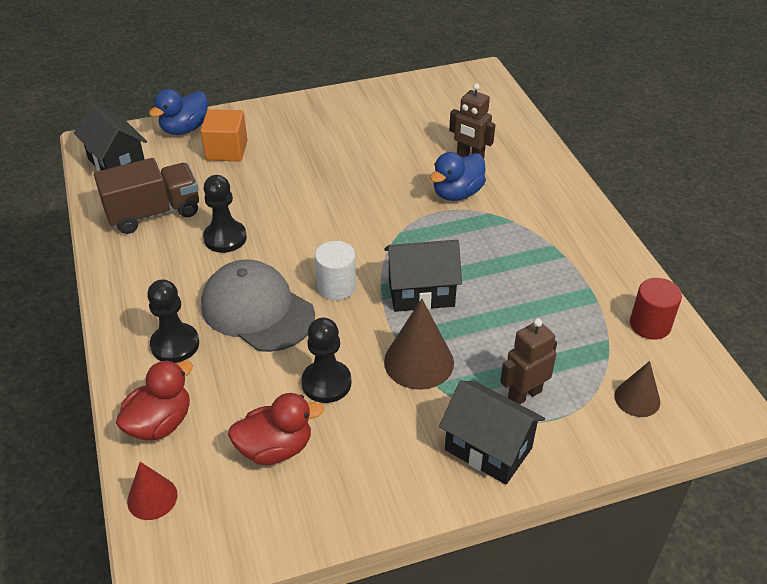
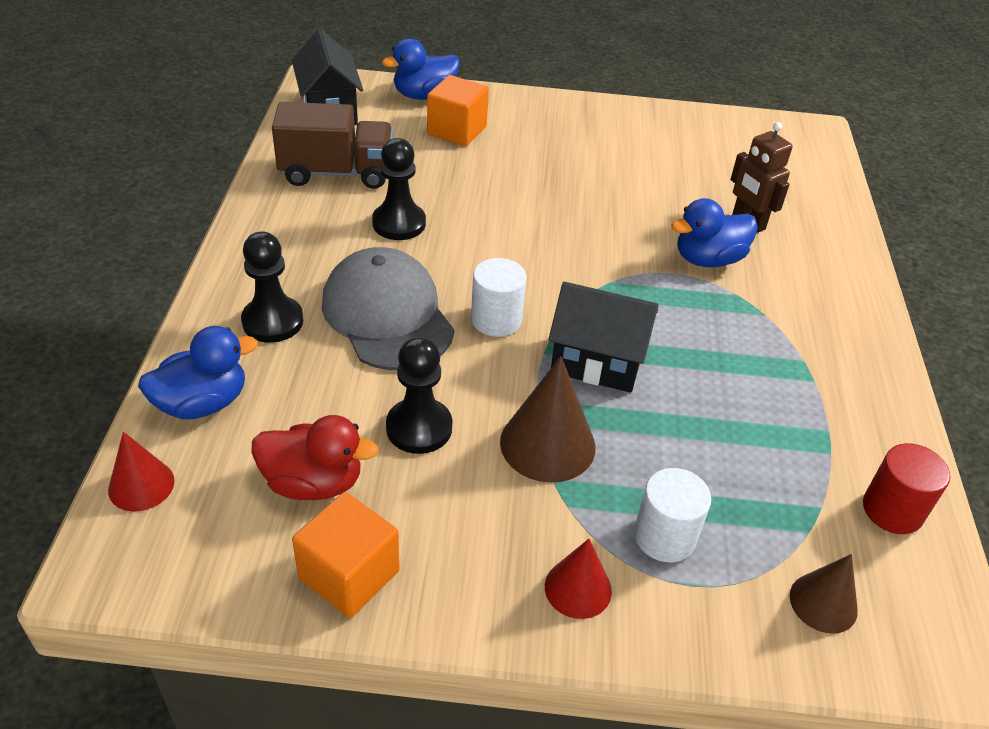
camera: 20 degrees right, 0 degrees up
red duck [116,360,193,440] -> blue duck [138,326,258,419]
black house [439,381,545,484] -> red cone [545,539,612,619]
brown robot [500,318,557,404] -> white cylinder [634,468,711,562]
none -> orange cube [292,492,400,618]

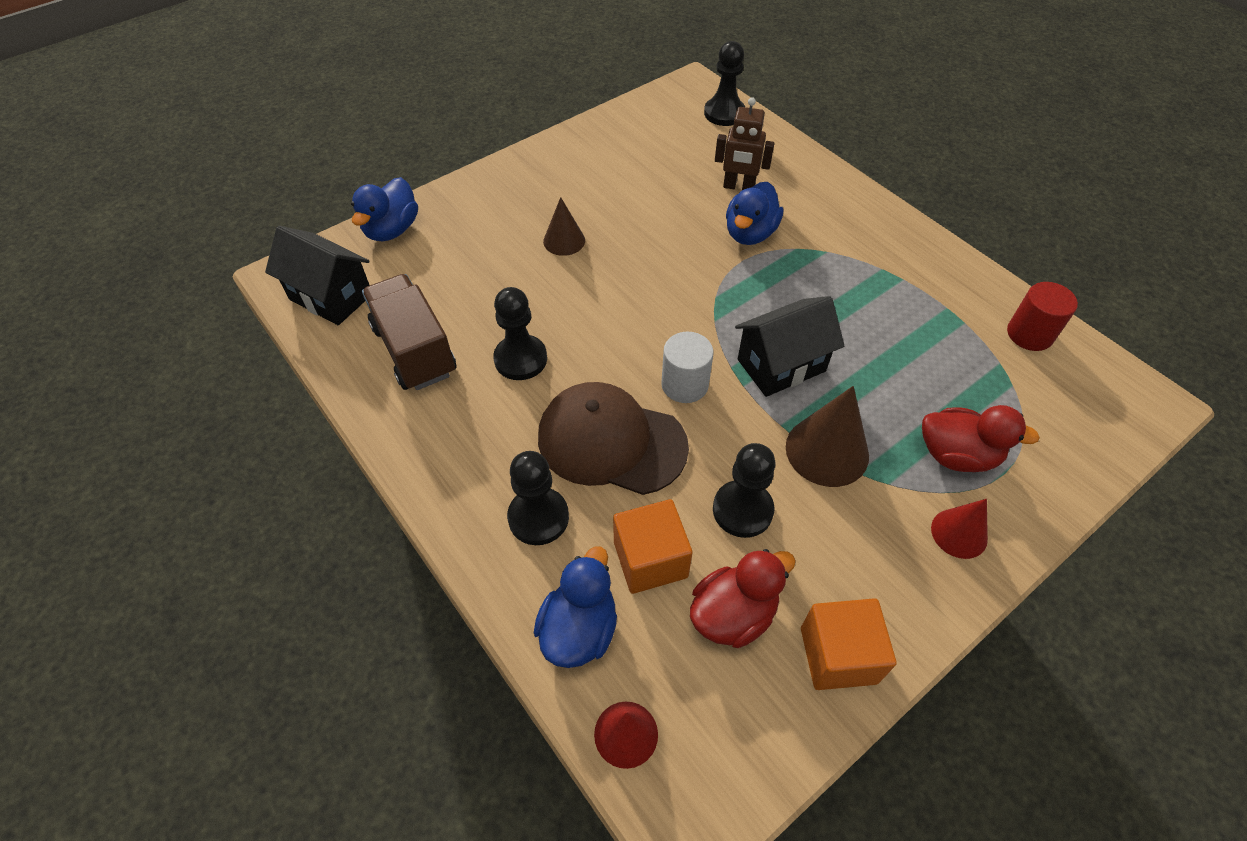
camera: 40 degrees left, 10 degrees up
brown truck [272,102,393,189] -> brown truck turned 75 degrees counterclockwise [362,274,457,390]
grey cap [322,247,454,370] -> brown cap [538,382,689,495]
orange cube [427,75,489,146] -> orange cube moved to [613,499,693,594]
white cylinder [634,468,711,562] -> red duck [922,405,1040,472]
brown cone [790,554,858,634] -> brown cone moved to [543,197,585,256]
none -> black pawn [704,41,745,126]

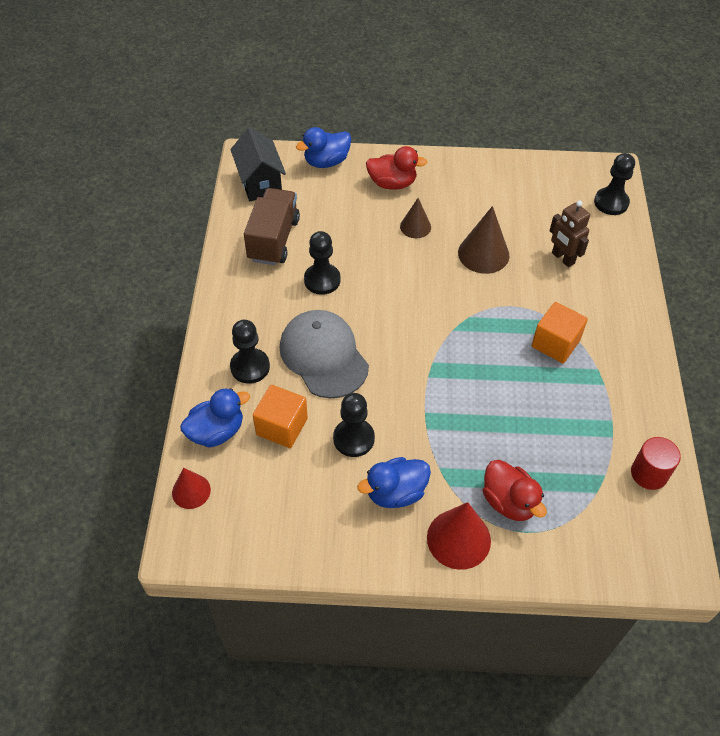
camera: 40 degrees right, 0 degrees up
brown cap [538,382,689,495] -> grey cap [280,310,369,398]
white cylinder [661,332,714,403] -> none
red duck [690,549,796,648] -> red duck moved to [366,146,427,190]
blue duck [726,182,783,245] -> blue duck moved to [357,457,431,508]
black house [735,296,844,397] -> none
brown cone [786,386,869,487] -> brown cone moved to [458,206,509,274]
orange cube [801,598,896,690] -> orange cube moved to [532,302,588,363]
red cone [931,499,988,559] -> red cone [427,502,491,570], size x1.61

